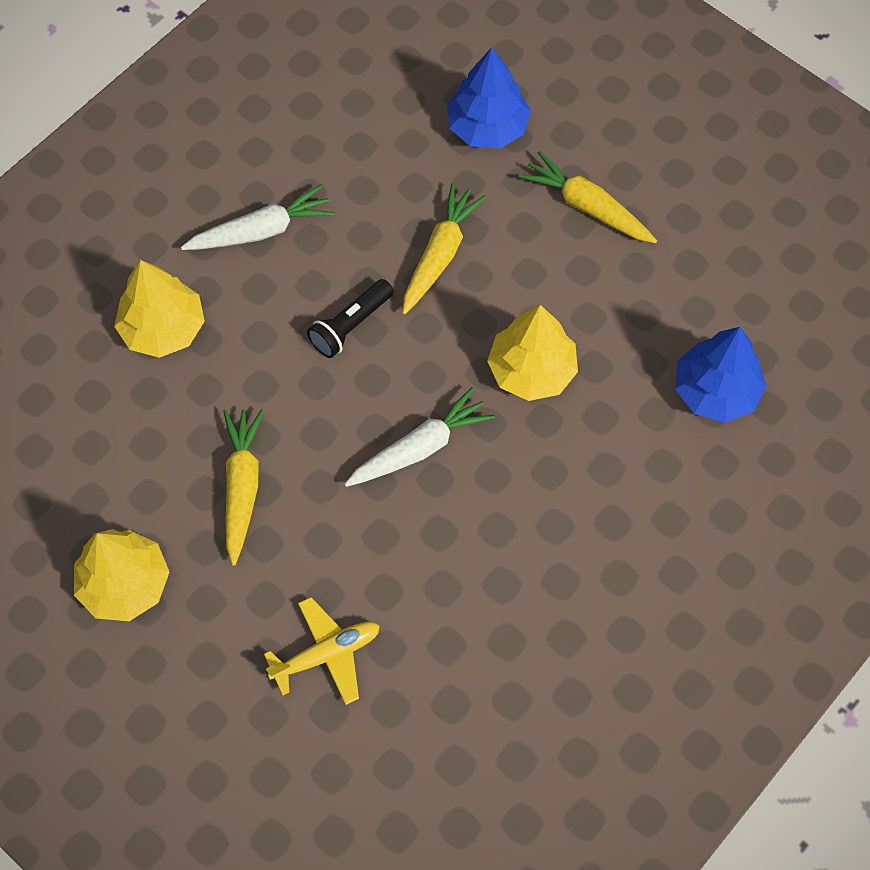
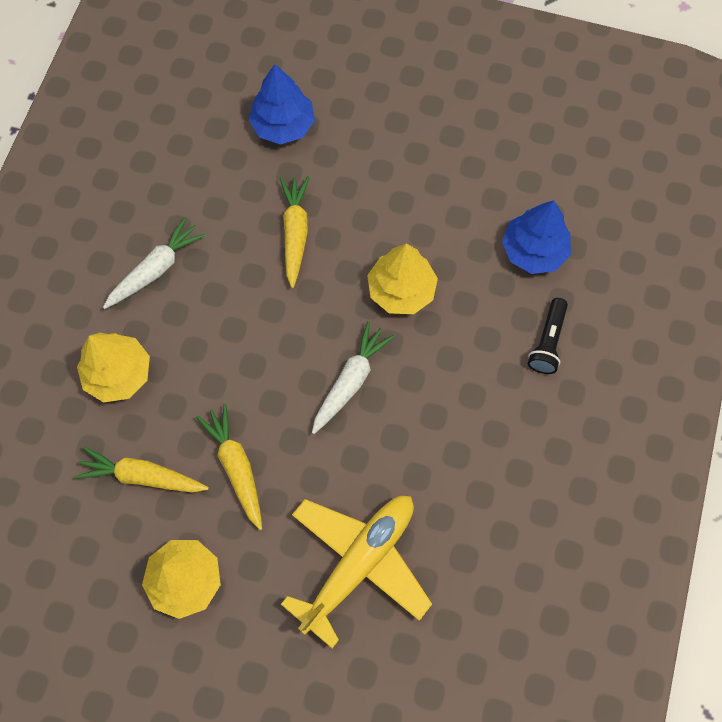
camera: 25 degrees left, 5 degrees up
yellow plane [264,597,380,705] -> yellow plane [281,496,432,648], size x1.78
black flashlight [307,279,394,358] -> black flashlight moved to [528,298,568,374]
yellow carrot [519,151,657,243] -> yellow carrot moved to [74,447,209,493]

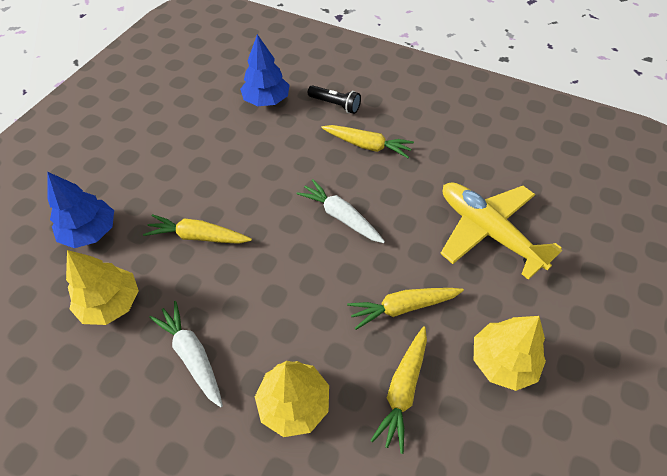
camera: 80 degrees left, 15 degrees down
yellow tree [367,244,438,314] -> yellow tree moved to [66,250,139,325]
none -> yellow carrot [321,125,414,158]

